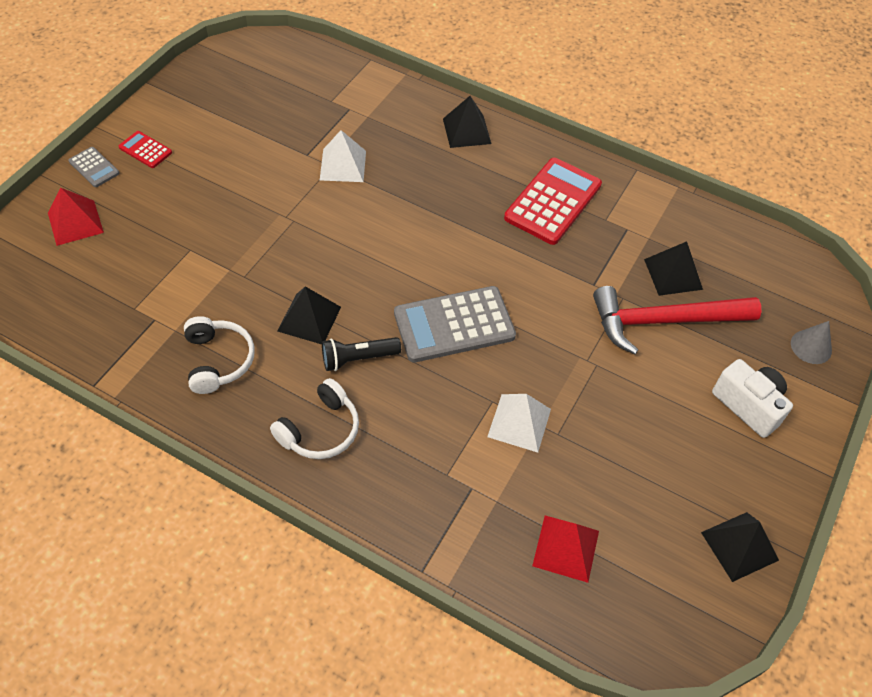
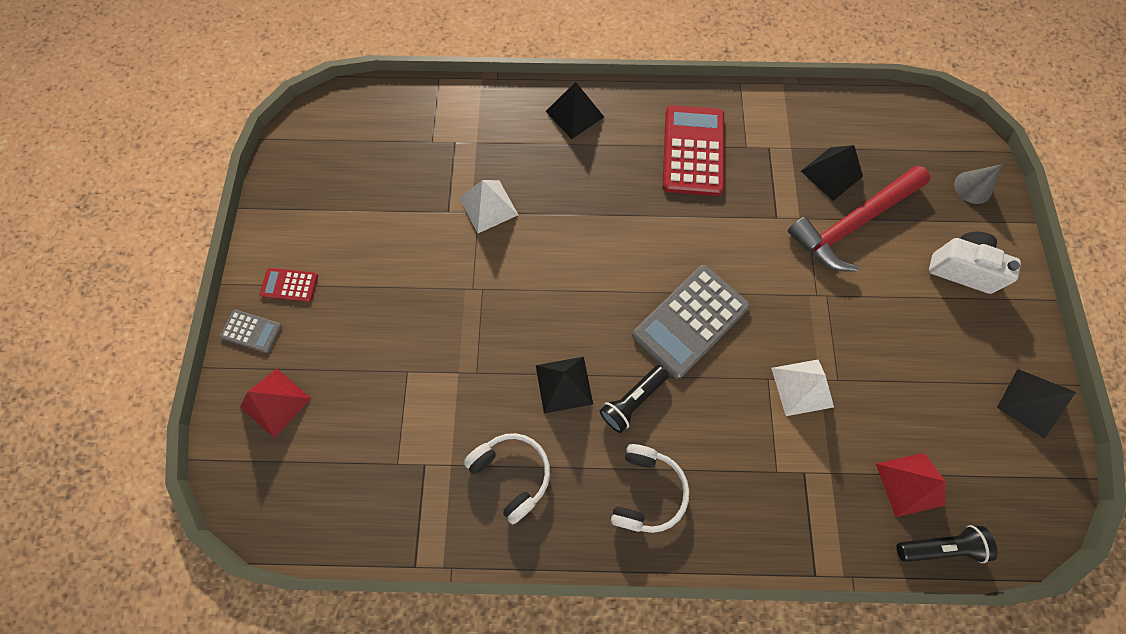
camera: 25 degrees left, 15 degrees up
none -> black flashlight [896,525,998,563]

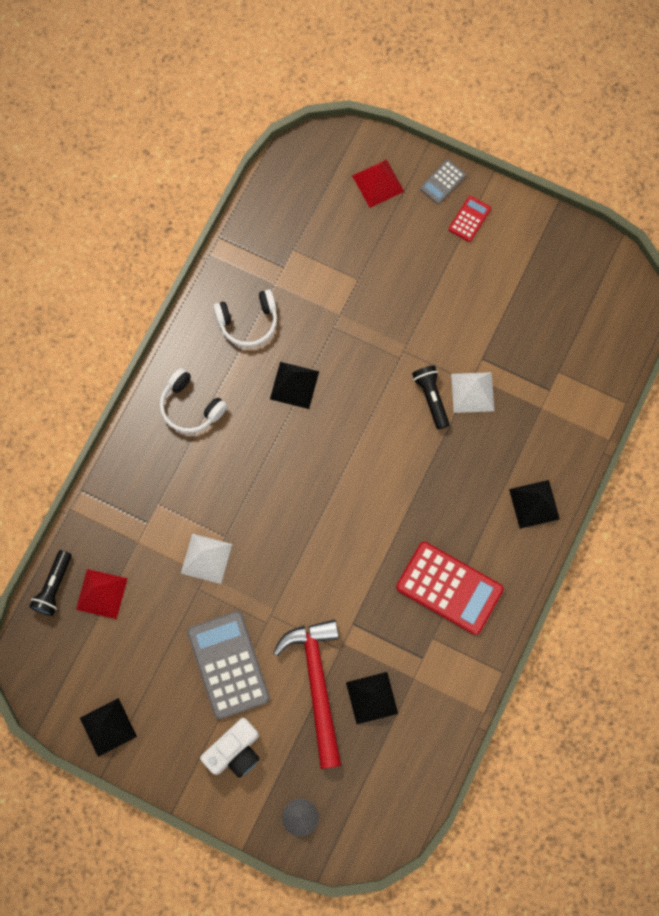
camera: 115 degrees right, 5 degrees up
black flashlight [600,365,669,433] -> black flashlight moved to [412,365,449,430]
grey calculator [632,265,750,379] -> grey calculator moved to [187,611,270,719]

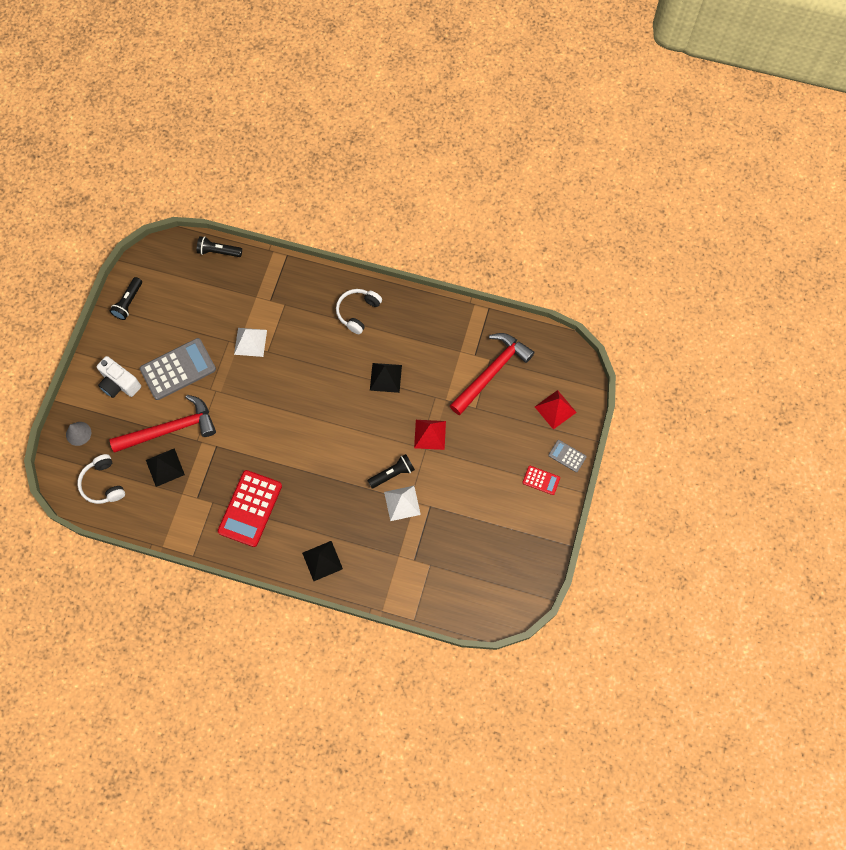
camera: 80 degrees right, 5 degrees down
red pyramid [76,569,128,619] -> red pyramid moved to [414,420,446,450]
black pyramid [80,698,137,757] -> black flashlight [110,277,142,320]
white headphones [213,289,277,347] -> white headphones moved to [77,454,125,504]
none -> red hammer [450,333,535,415]

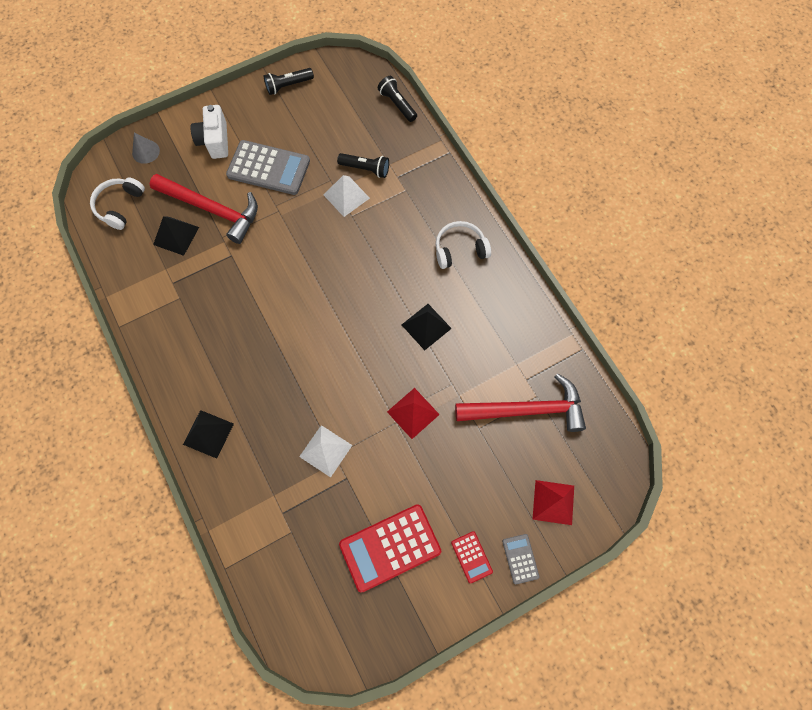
camera: 45 degrees right, 0 degrees up
red calculator [218,470,282,547] -> red calculator moved to [339,504,441,593]
black flashlight [367,454,415,488] -> black flashlight moved to [337,153,389,178]

